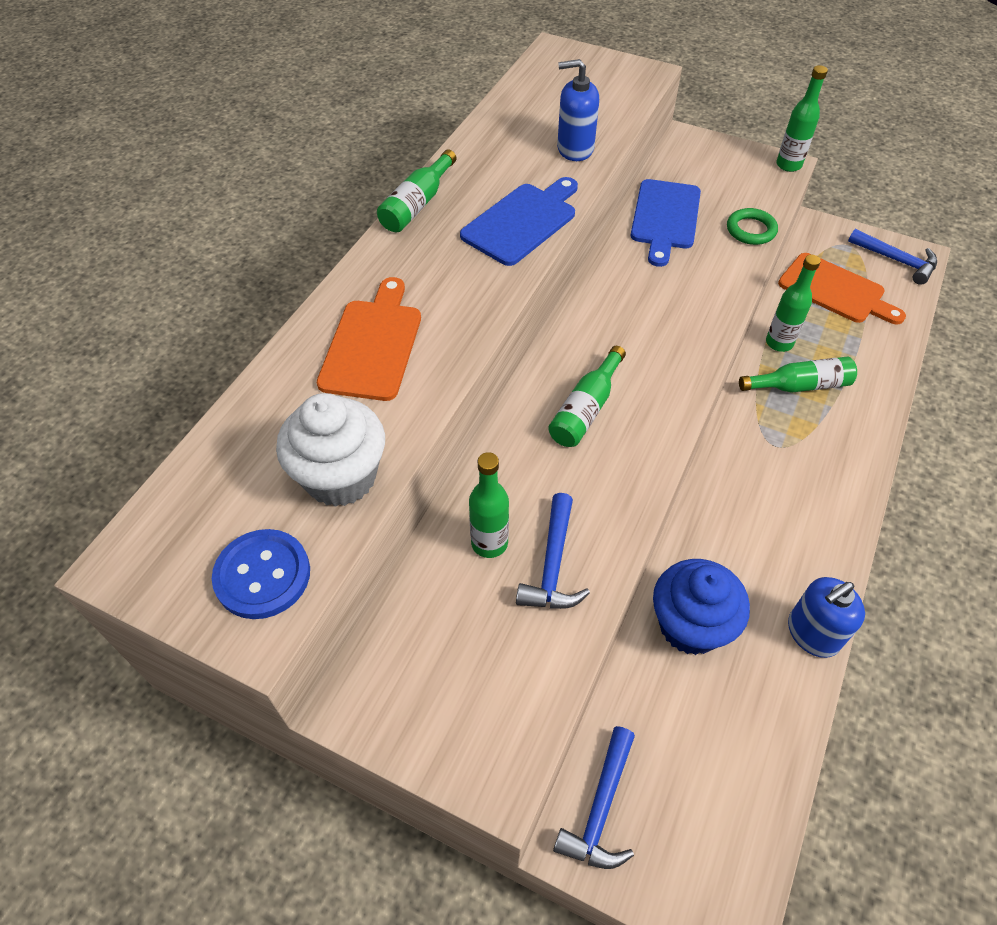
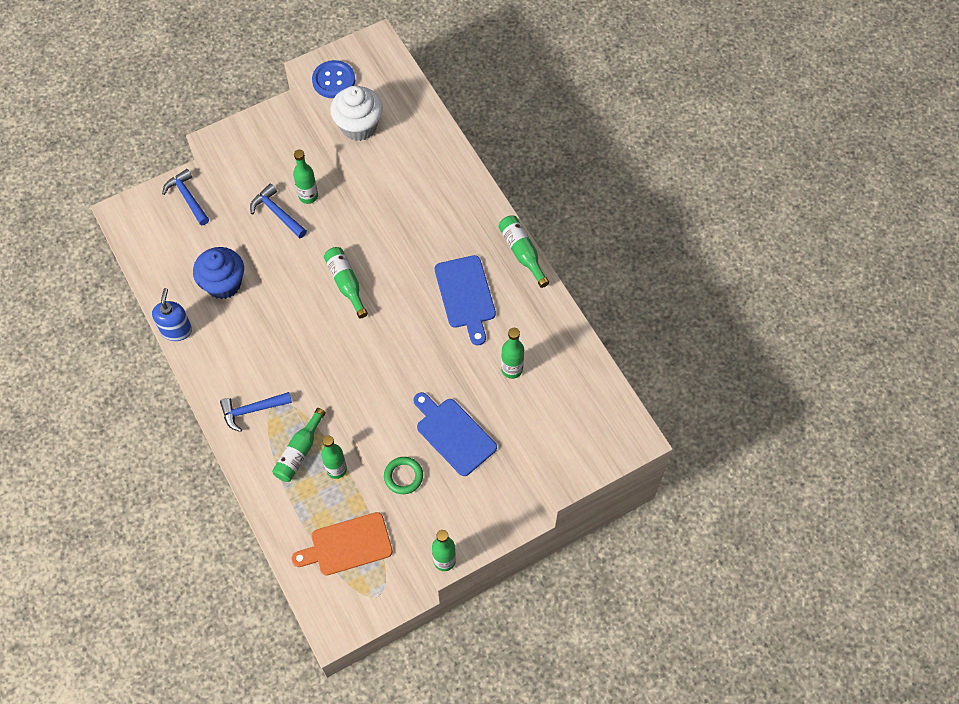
camera: 125 degrees right, 10 degrees up
orange cutting board [317,277,421,401] -> none
blue soap dispenser [557,59,599,161] -> green bottle [501,328,524,379]
blue hammer [848,229,937,285] -> blue hammer moved to [220,392,292,432]

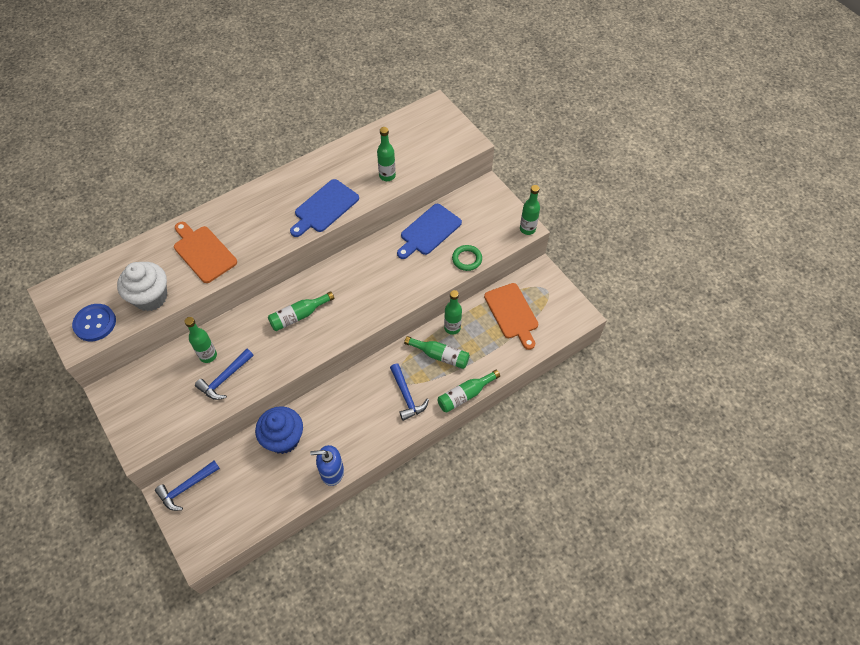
camera: 95 degrees left, 5 degrees down
blue cutting board [435,255,496,345] -> blue cutting board turned 150 degrees clockwise [290,179,359,237]
green bottle [498,215,549,288] -> green bottle moved to [438,370,500,413]
none -> orange cutting board [174,222,237,283]

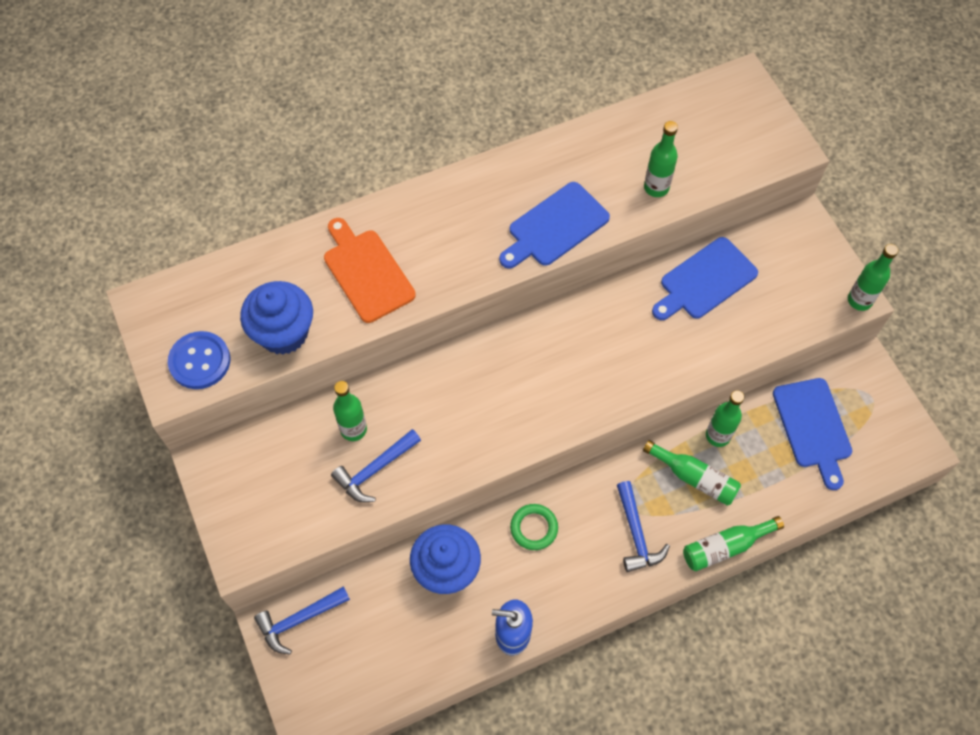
camera: 10 degrees right, 5 degrees up
white cupcake [117,262,167,311] -> blue cupcake [240,281,313,355]
green bottle [268,291,335,331] -> none
green ring [452,245,482,271] -> green ring moved to [510,504,558,550]
orange cutting board [484,283,538,350] -> blue cutting board [773,378,852,490]

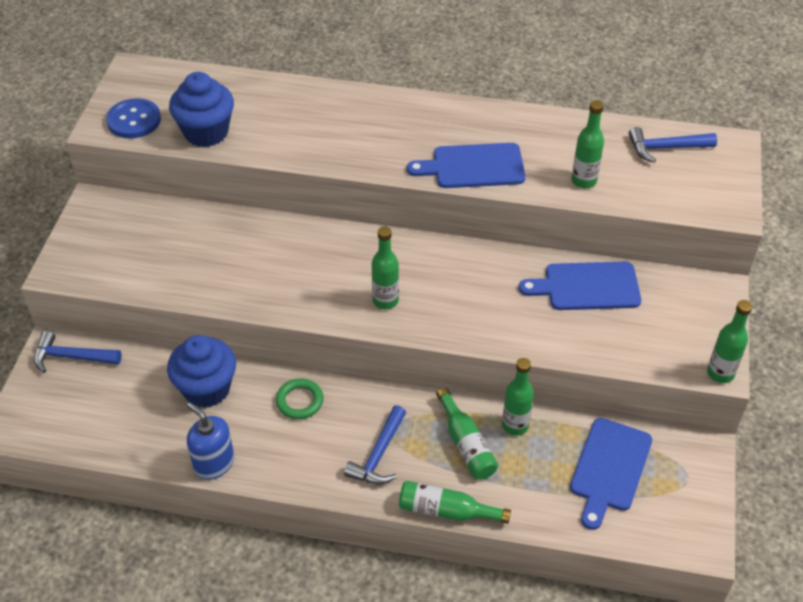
camera: 35 degrees right, 15 degrees down
orange cutting board [324,218,416,323] -> none
blue hammer [331,429,421,502] -> blue hammer moved to [629,127,717,163]
green bottle [333,381,367,441] -> green bottle moved to [372,226,399,309]

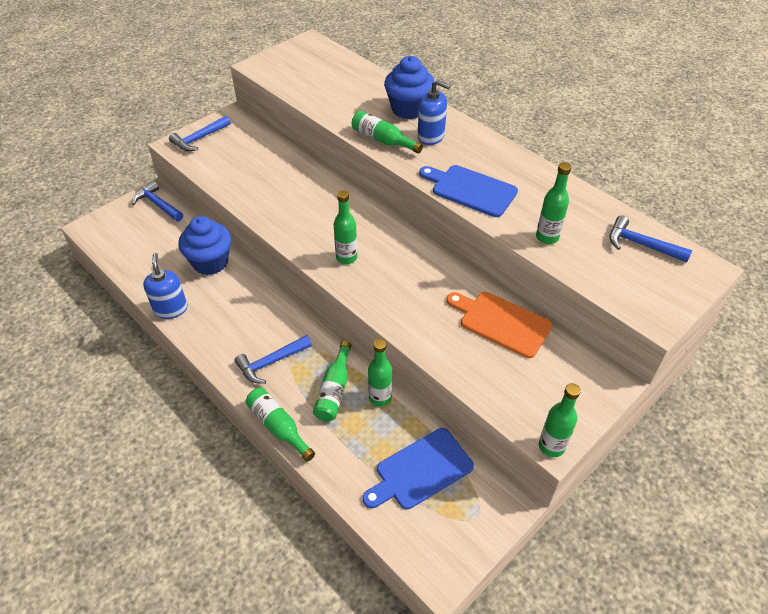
camera: 35 degrees right, 0 degrees up
blue button [106,98,161,139] -> none
blue cupcake [169,72,234,147] -> blue cupcake moved to [384,56,434,119]
green ring [276,378,323,419] -> none
blue cutting board [519,262,641,310] -> orange cutting board [447,292,552,358]
none -> blue hammer [169,116,231,151]
none -> green bottle [352,111,423,154]
none -> blue soap dispenser [418,80,450,145]

